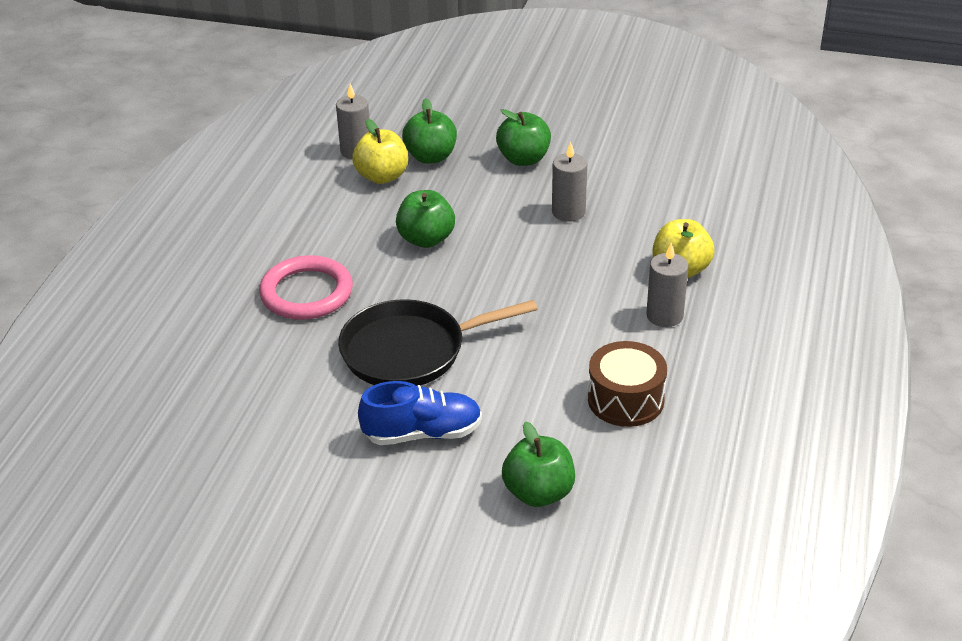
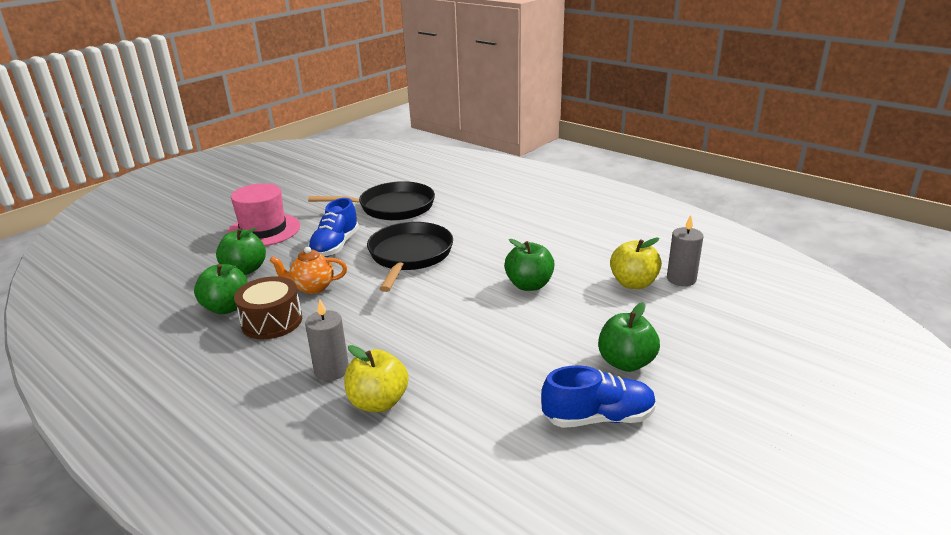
camera: 115 degrees right, 10 degrees down
pink ring [259,255,353,320] -> none
green apple [402,98,457,164] -> green apple moved to [194,264,248,314]
grey candle [552,142,587,222] -> none
none -> pink hat [226,183,300,246]
none -> orange teapot [270,247,347,294]
none -> black pan [308,181,435,220]
none -> blue shoe [541,365,656,428]

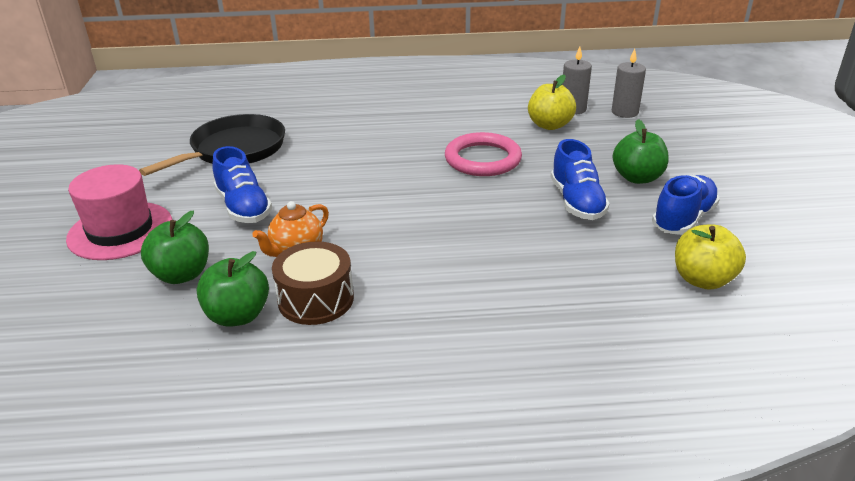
camera: 45 degrees left, 5 degrees up
grey candle [305,299,349,381] -> grey candle moved to [612,49,646,118]
yellow apple [344,345,408,412] -> yellow apple moved to [675,224,746,290]
black pan [367,222,453,292] -> none
green apple [504,239,555,291] -> pink ring [445,132,522,176]
none -> blue shoe [551,139,610,220]

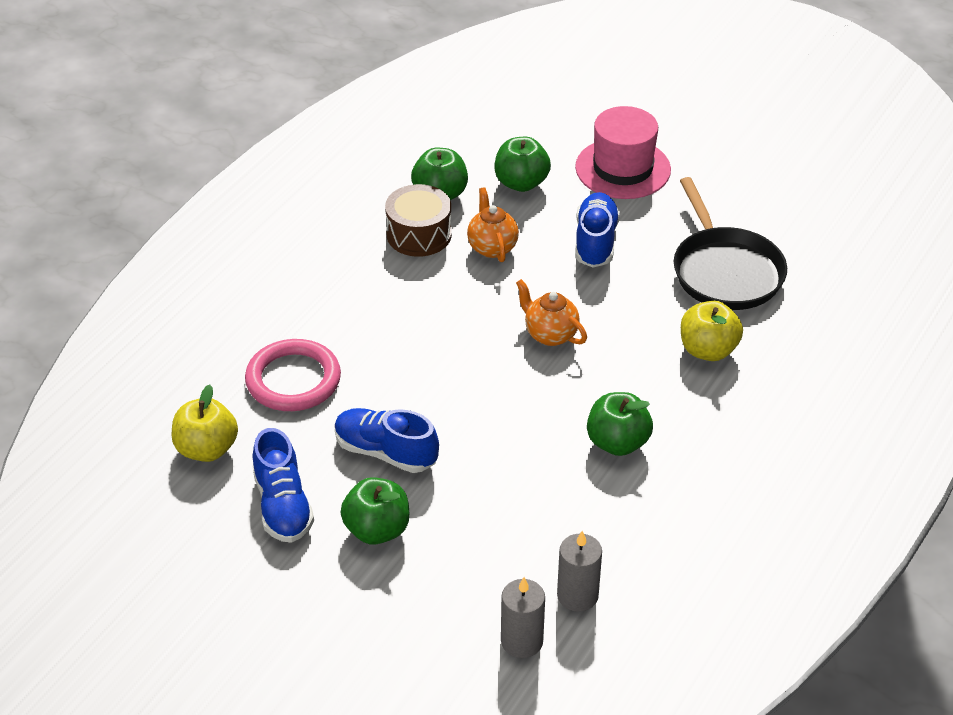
camera: 125 degrees right, 10 degrees up
blue shoe [212,146,272,223] -> blue shoe turned 90 degrees clockwise [575,192,620,267]
pink ring [445,132,522,176] -> pink ring moved to [245,339,341,411]
yellow apple [528,75,576,130] -> yellow apple moved to [681,301,743,361]
none -> orange teapot [516,279,587,346]
none -> green apple [587,392,653,456]

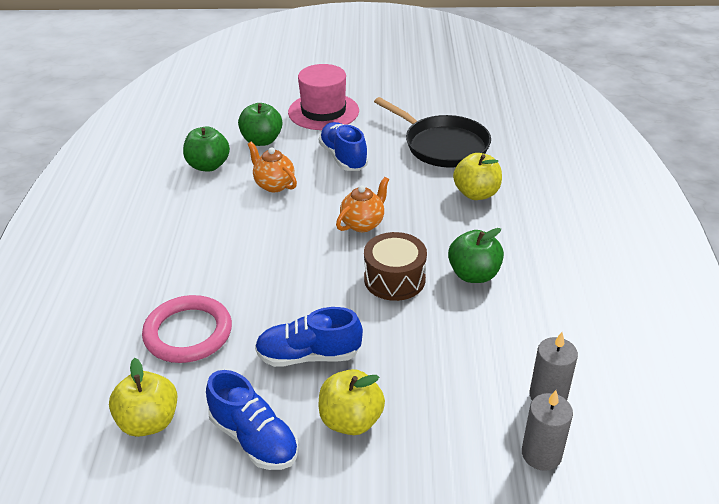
camera: 30 degrees left, 5 degrees down
green apple [340,477,409,545] -> yellow apple [319,369,385,435]
brown drum [385,184,452,257] -> brown drum moved to [364,232,427,301]
orange teapot [516,279,587,346] -> orange teapot turned 120 degrees clockwise [336,177,389,232]

